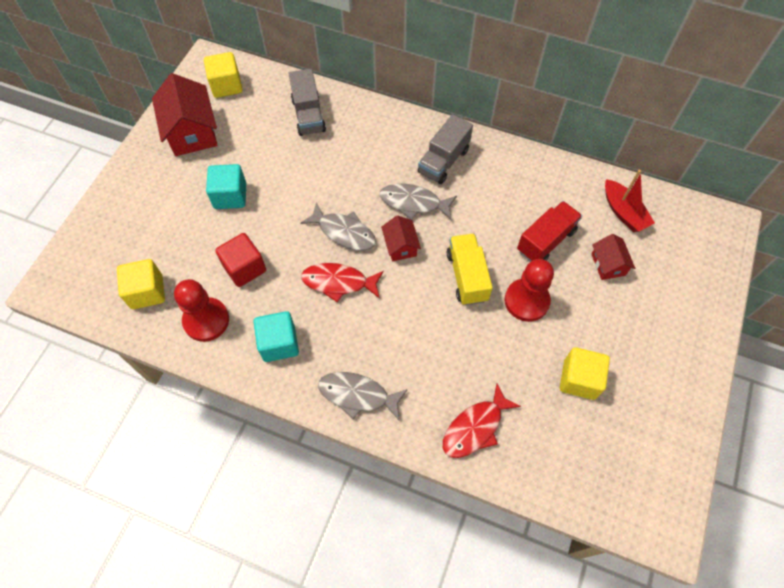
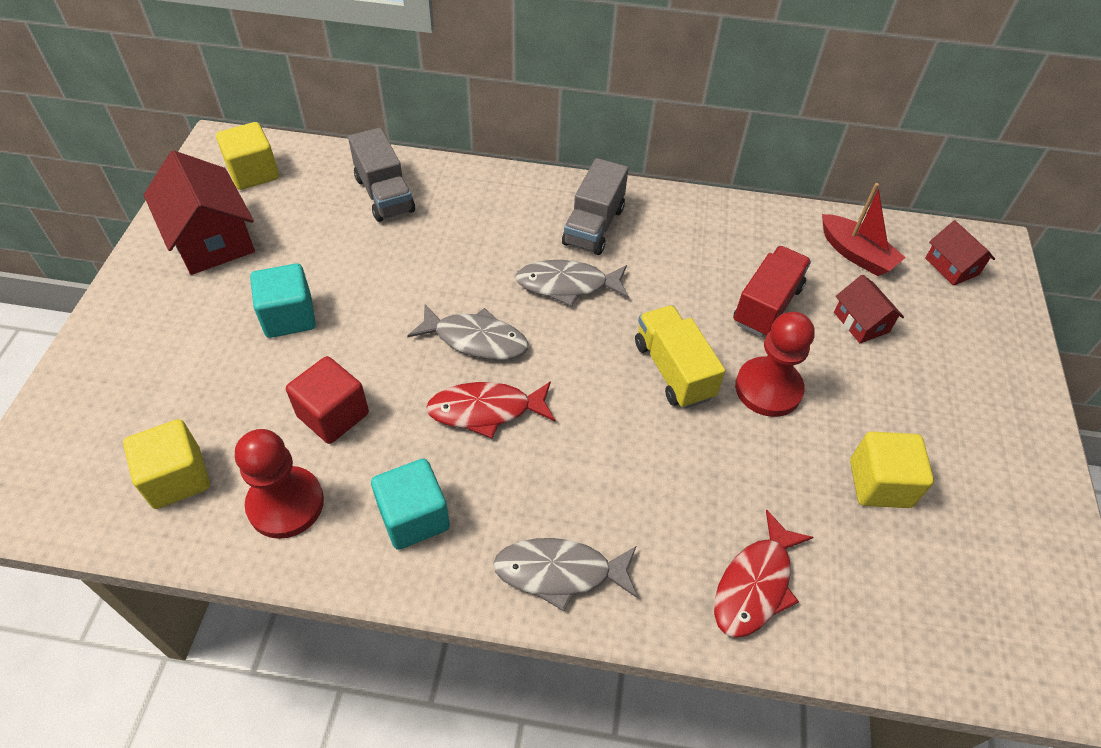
camera: 15 degrees left, 10 degrees down
red house [381,215,421,261] -> red house moved to [925,220,995,286]

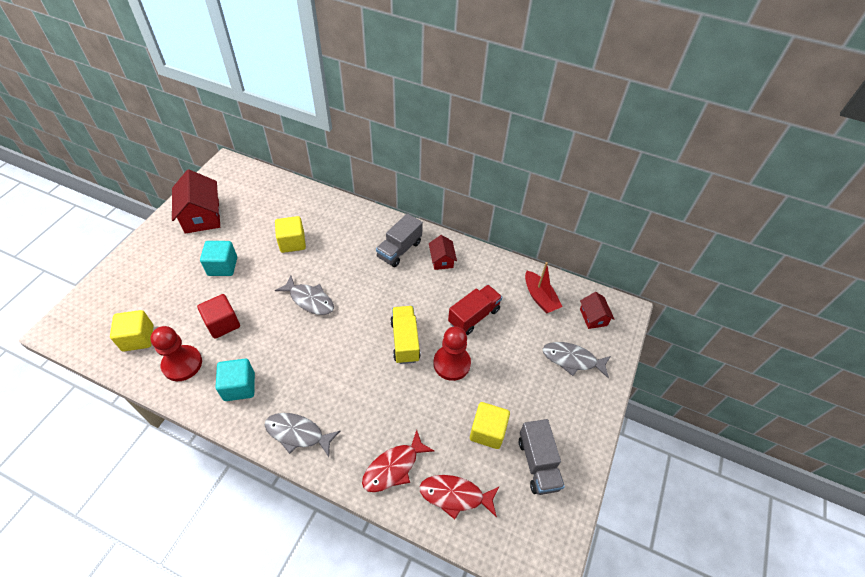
camera: 15 degrees right, 0 degrees up
yellow cube [216,122,279,190] -> yellow cube moved to [275,216,306,253]
grey truck [348,127,415,222] -> grey truck moved to [519,419,565,495]
red fish [426,381,555,438] -> red fish moved to [419,475,500,519]
grey fish [515,260,629,307] -> grey fish moved to [543,342,611,378]
red house [834,275,904,343] -> red house moved to [429,235,457,270]

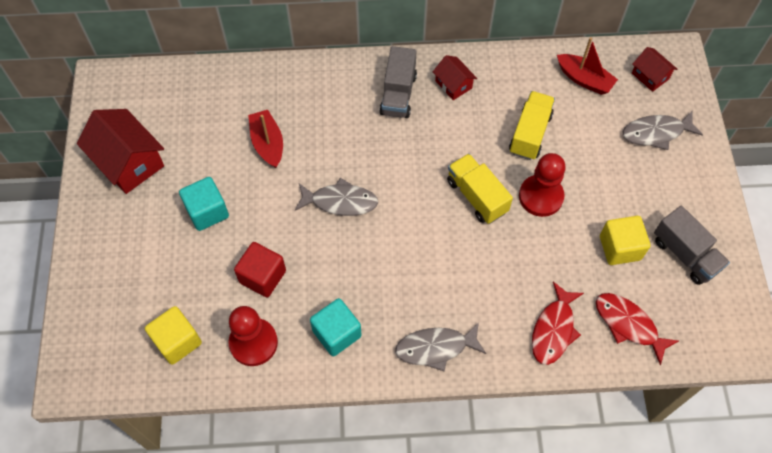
camera: 25 degrees left, 10 degrees up
yellow cube [275,216,306,253] -> red boat [248,110,283,168]
red fish [419,475,500,519] -> red fish turned 60 degrees clockwise [596,293,679,365]
red truck [448,285,502,335] -> yellow truck [509,91,555,160]

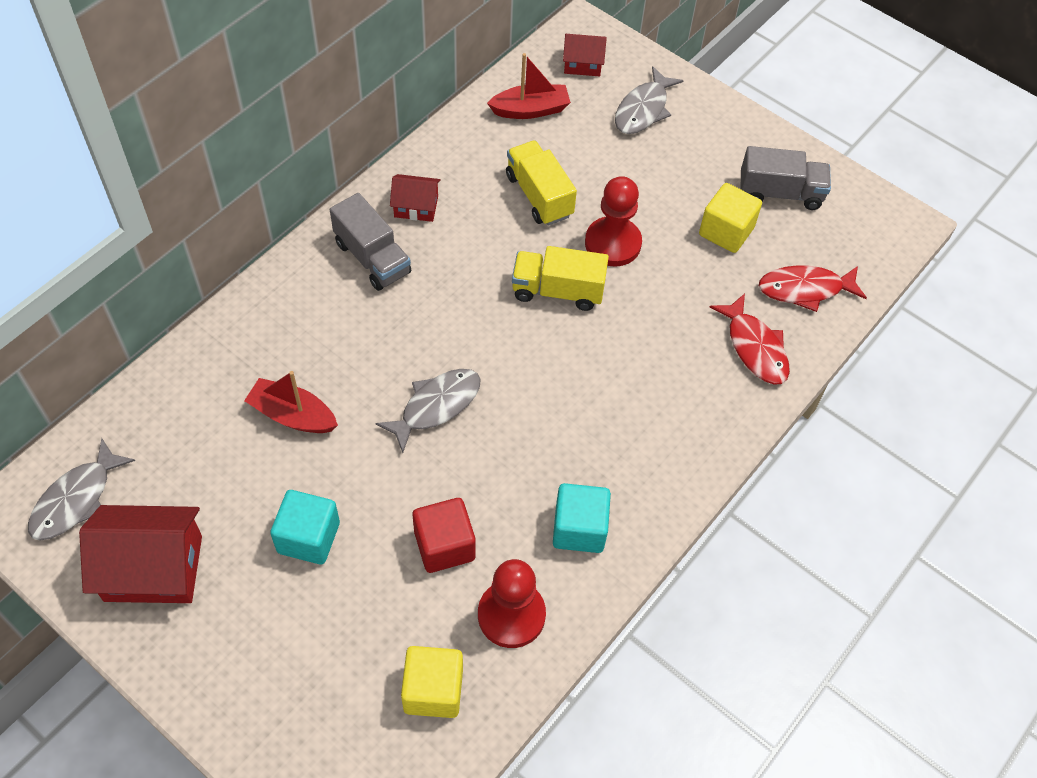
camera: 50 degrees left, 5 degrees down
grey fish [395,322,486,371] -> grey fish moved to [28,438,135,541]

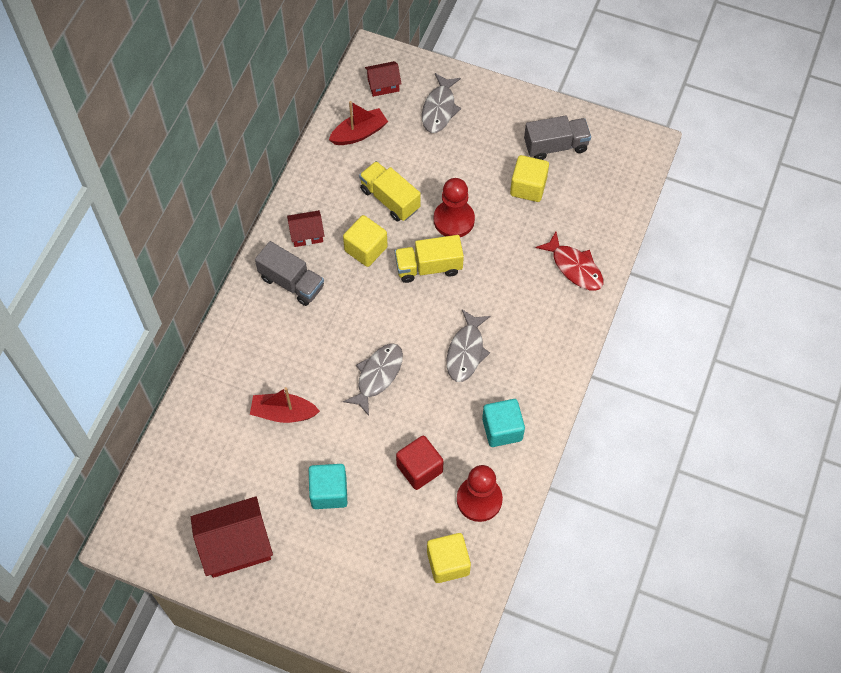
camera: 15 degrees left, 5 degrees up
grey fish [28,438,135,541] -> grey fish moved to [447,310,490,382]
red fish [759,265,867,312] -> none
none -> yellow cube [343,215,388,267]

